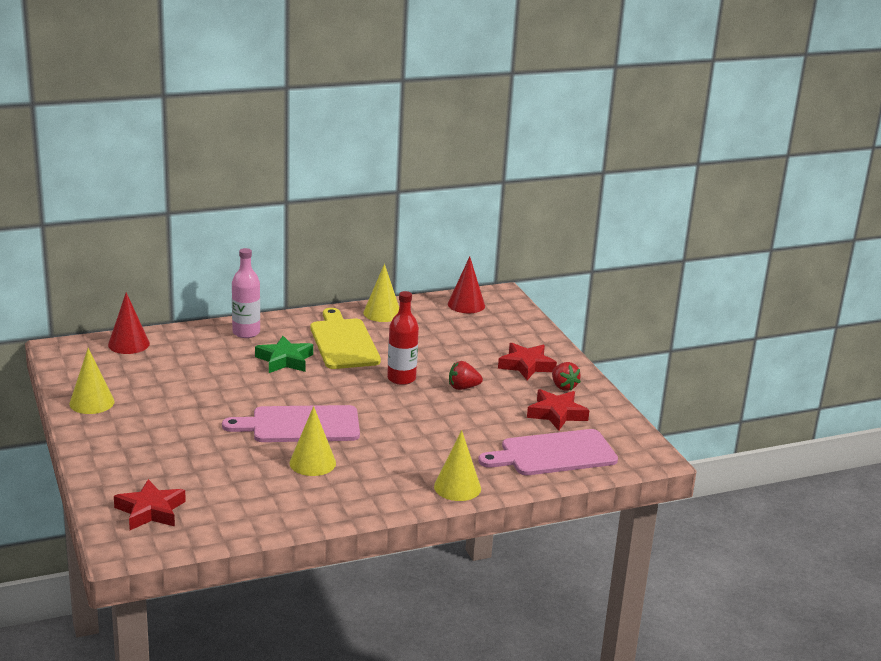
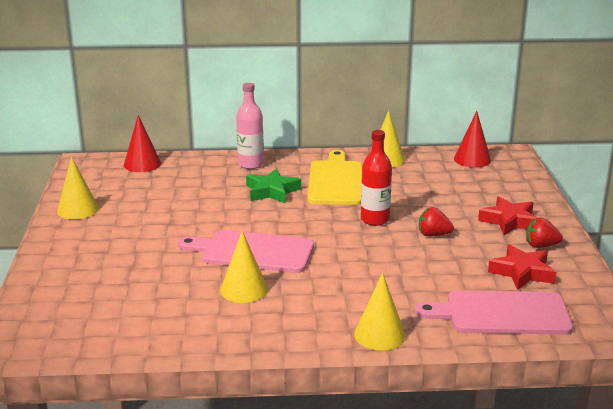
camera: 20 degrees right, 0 degrees up
red star [114,479,186,530] -> none
red strawberry [552,362,581,391] -> red strawberry turned 105 degrees clockwise [526,218,563,248]

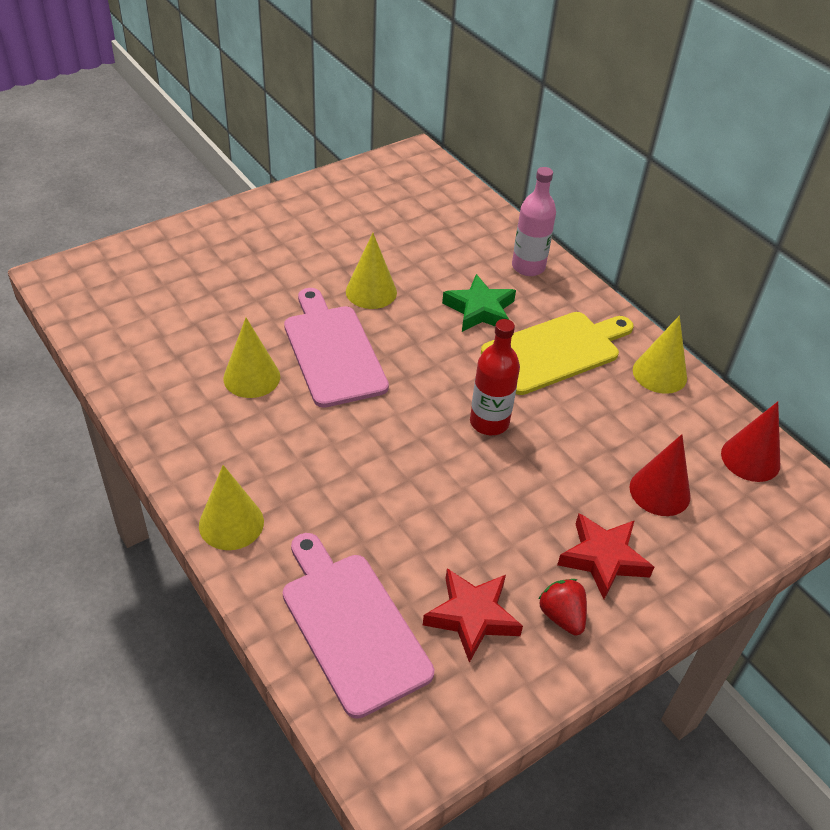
camera: 55 degrees right, 20 degrees up
yellow cone [57,156,99,219] -> yellow cone moved to [346,233,397,309]
red cone [124,115,161,172] -> red cone moved to [630,434,691,516]
red strawberry [419,207,454,236] -> none

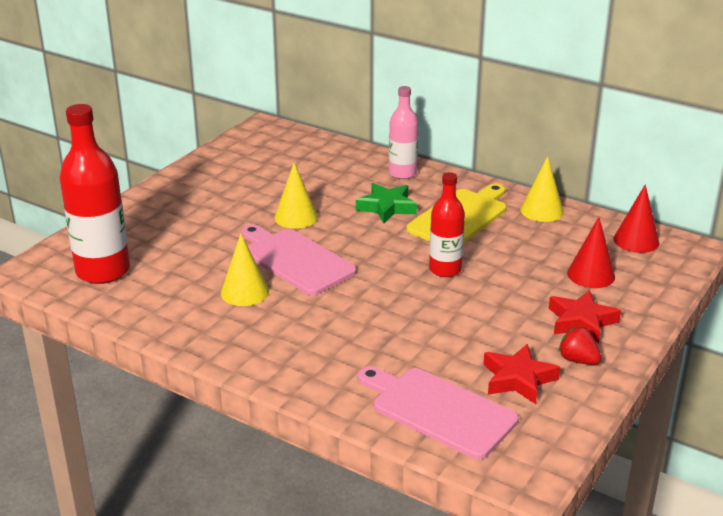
camera: 20 degrees left, 15 degrees down
yellow cone [199,465,264,550] -> none
none -> red bottle [60,104,130,284]

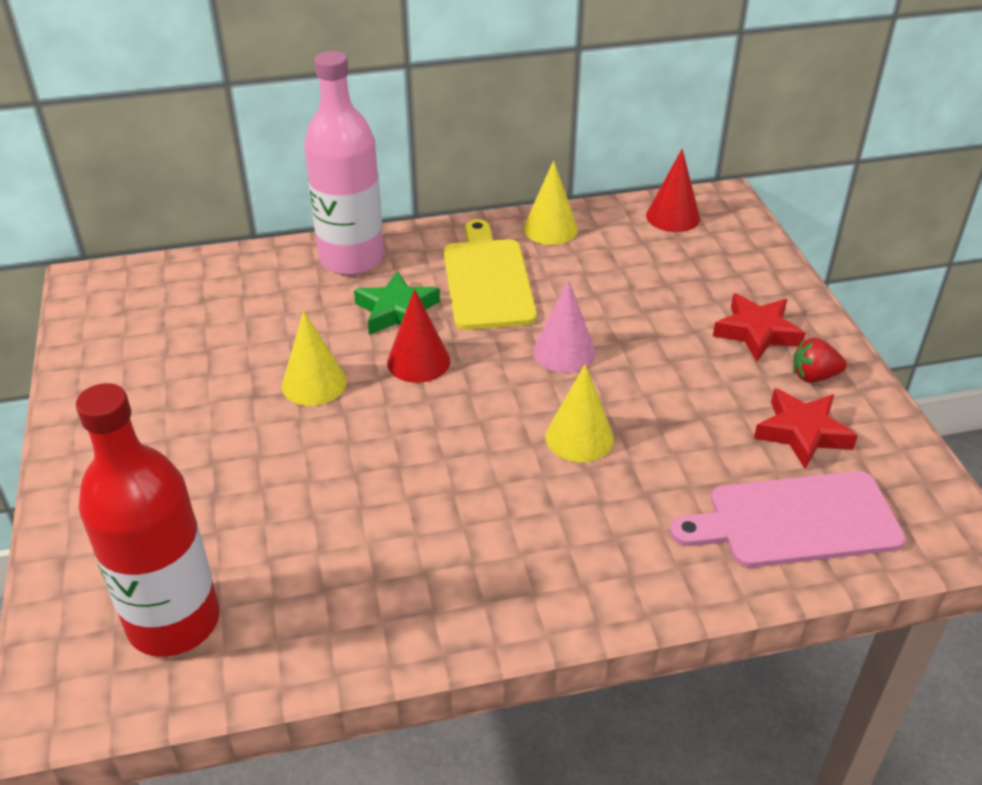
camera: 45 degrees left, 10 degrees up
yellow cone [221,234,269,306] -> yellow cone moved to [545,364,614,462]
pink cutting board [241,225,356,295] -> none
pink bottle [389,86,418,179] -> pink bottle [304,51,384,275], size x1.66
red bottle [429,172,465,277] -> pink cone [533,280,596,373]
red cone [567,217,615,288] -> red cone moved to [387,289,450,383]

